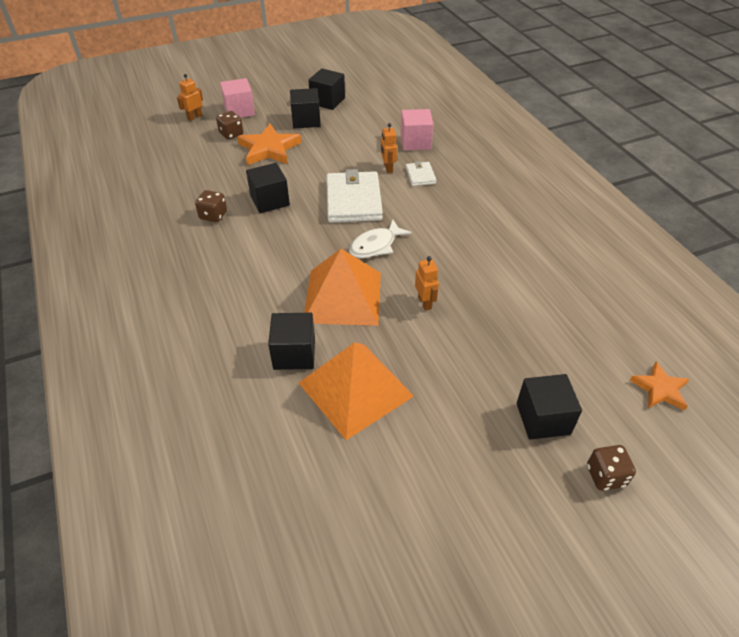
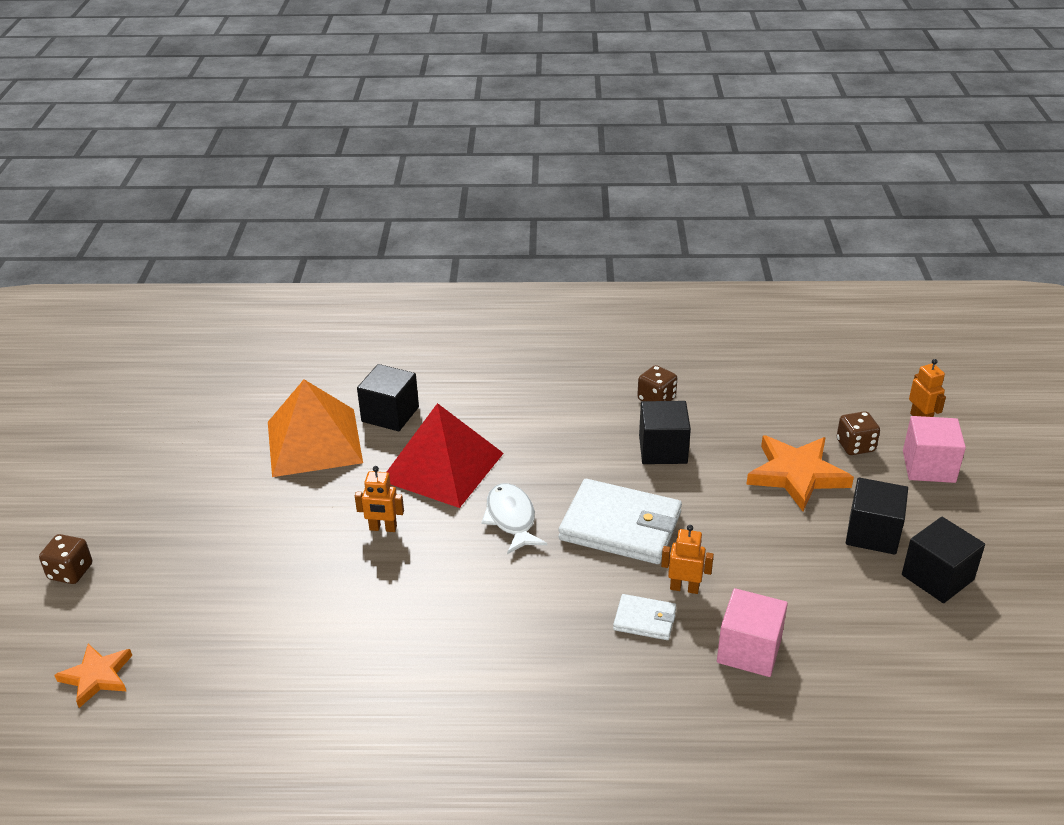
camera: 115 degrees right, 10 degrees down
orange pyramid [304,249,381,326] -> red pyramid [387,403,504,508]
black cube [516,374,582,440] -> none

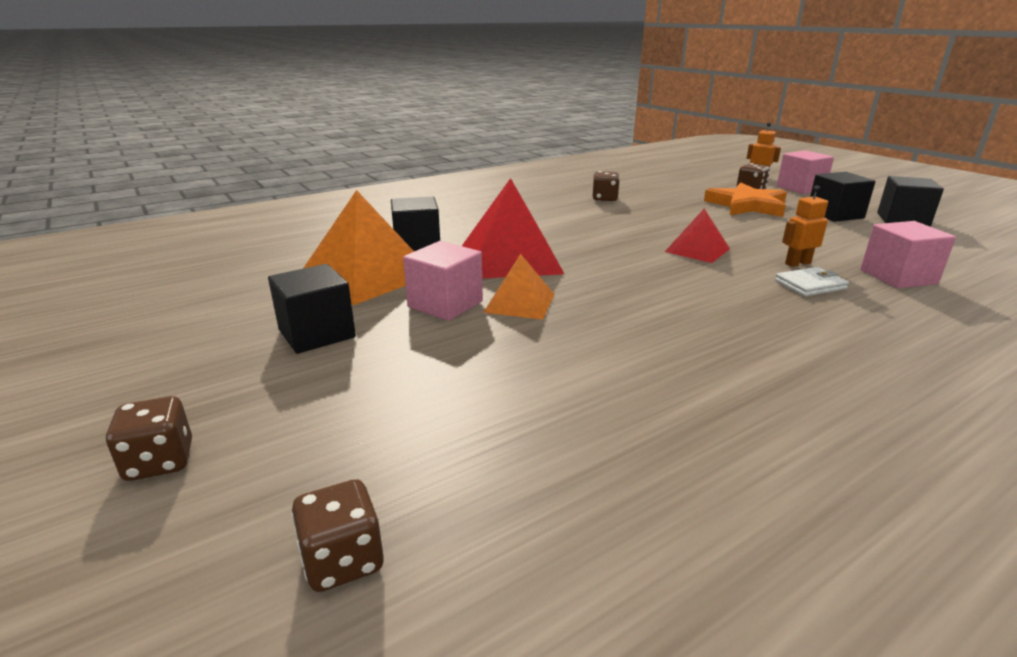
camera: 35 degrees left, 10 degrees down
orange star [55,644,132,708] -> brown dice [291,479,384,592]
orange robot [355,466,404,532] -> orange pyramid [483,254,555,320]
white fish [481,483,547,554] -> none
white wallet [558,479,682,564] -> red pyramid [665,209,730,263]
black cube [639,401,691,464] -> black cube moved to [268,264,356,354]
none -> pink cube [403,241,483,321]

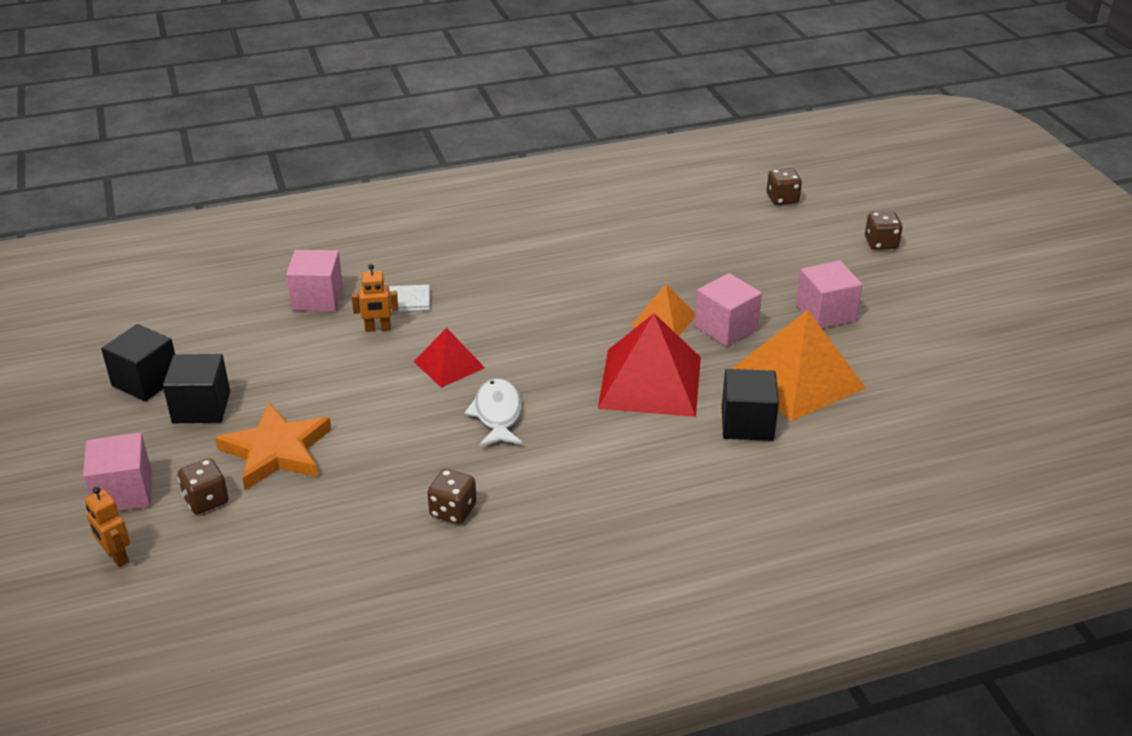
camera: 165 degrees left, 10 degrees up
black cube [268,264,356,354] -> pink cube [796,261,863,328]
none -> white fish [464,378,523,447]

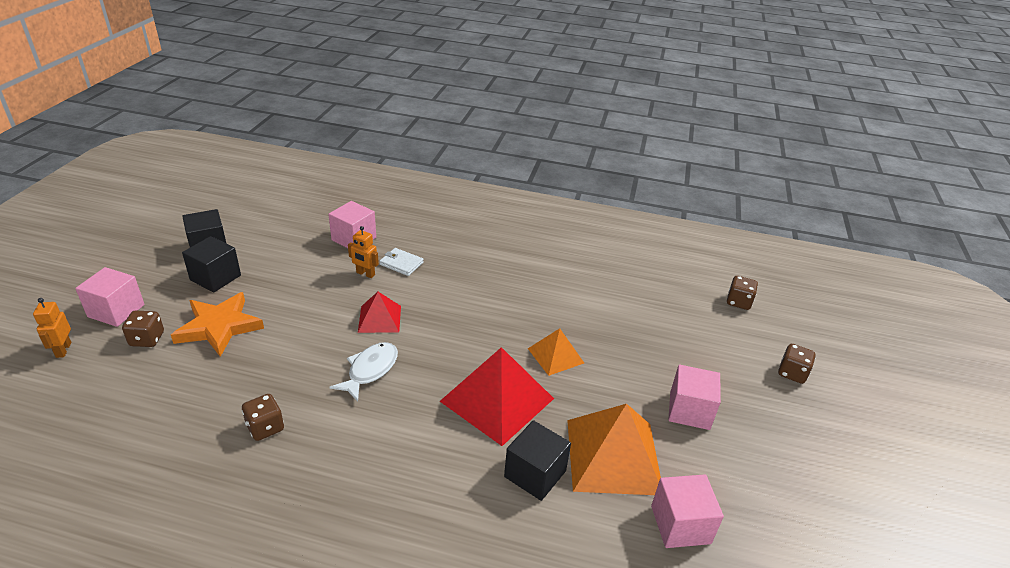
camera: 30 degrees right, 0 degrees up
pink cube [694,273,762,347] -> pink cube moved to [651,474,724,548]

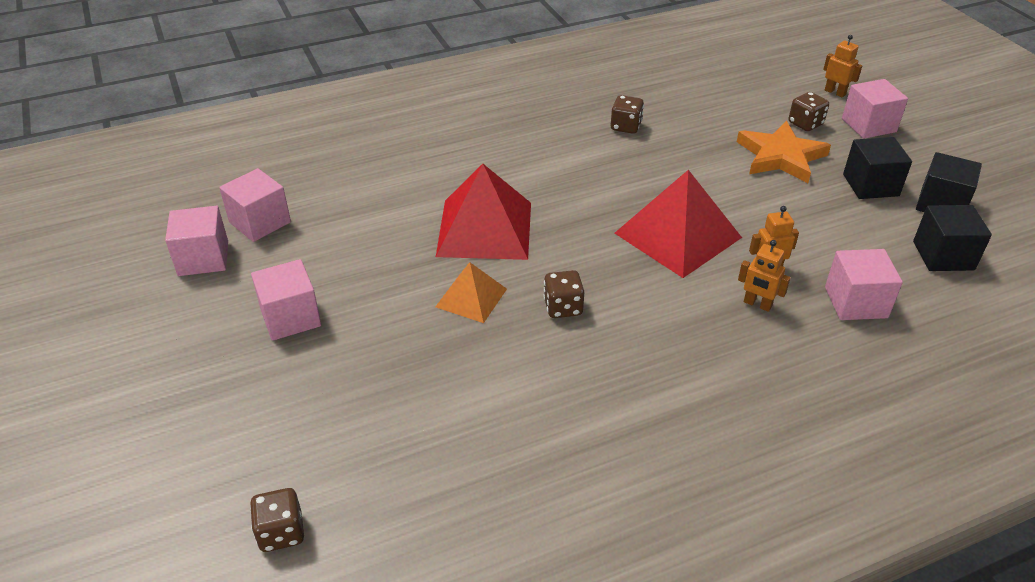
camera: 145 degrees right, 5 degrees up
white fish [330,342,398,402] -> none
red pyramid [358,292,401,333] -> red pyramid [614,170,742,278], size x1.81
white wallet [379,248,424,276] -> orange robot [738,240,791,312]
black cube [504,420,571,501] -> black cube moved to [913,205,992,271]
orange pyramid [567,404,661,495] -> none
brown dice [778,344,816,384] -> brown dice moved to [543,270,584,318]
none -> pink cube [165,206,228,276]

